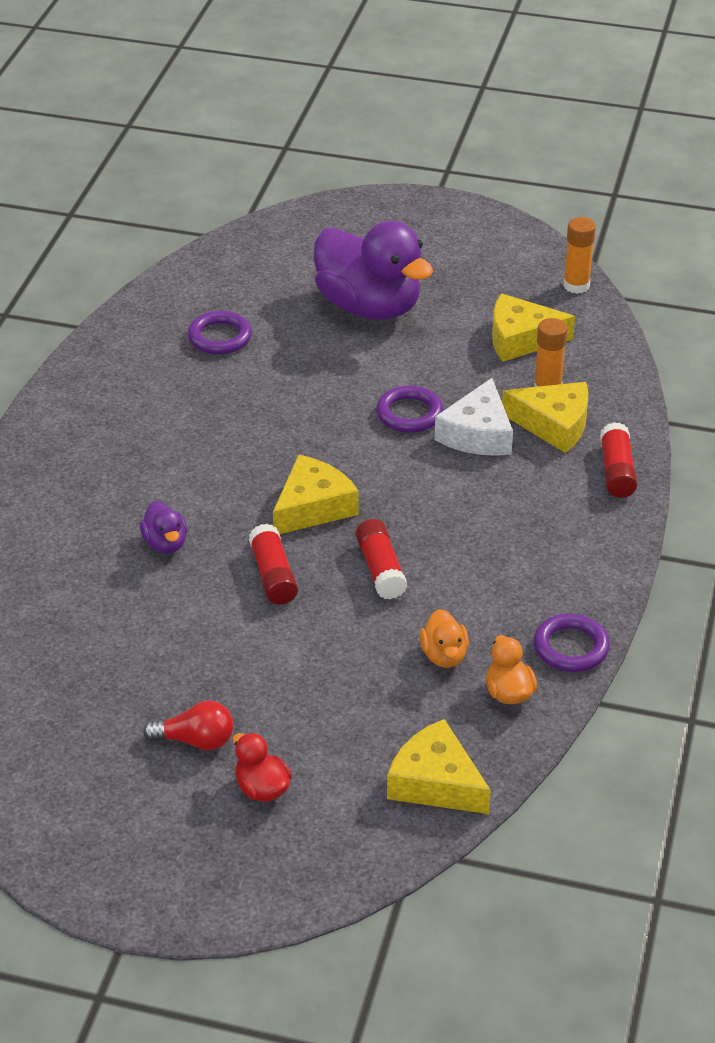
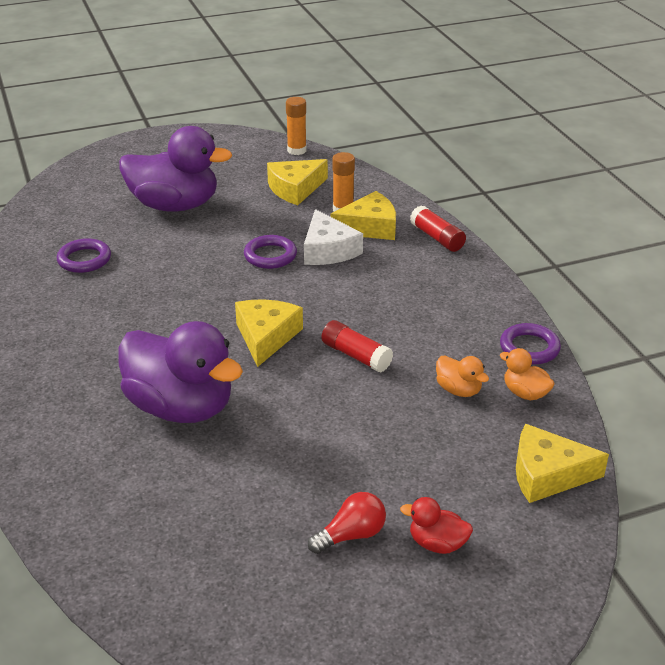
camera: 35 degrees left, 5 degrees down
purple duck [140,501,187,554] -> purple duck [118,321,243,423], size x2.32
red glue stick [249,524,298,604] -> none

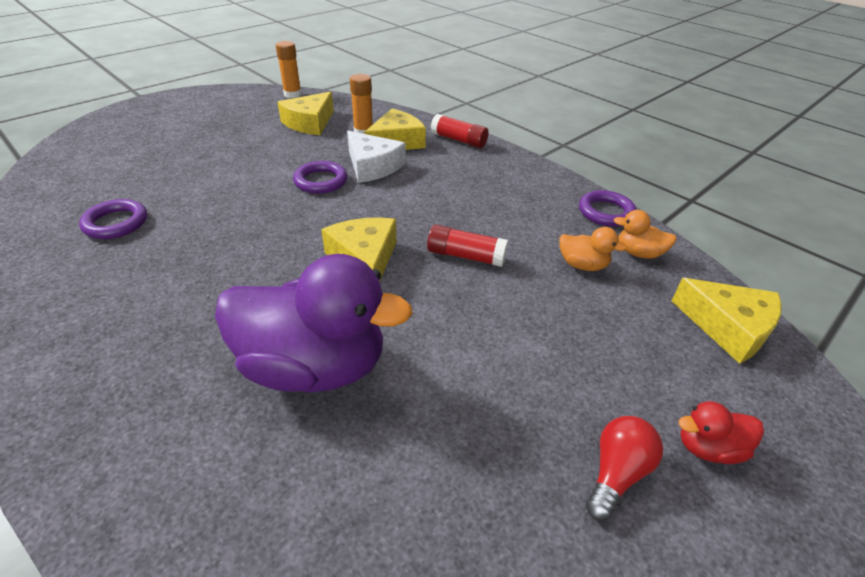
camera: 25 degrees left, 5 degrees up
purple duck [119,126,232,212] -> none
yellow cheese [516,424,609,503] -> yellow cheese turned 120 degrees counterclockwise [672,278,782,364]

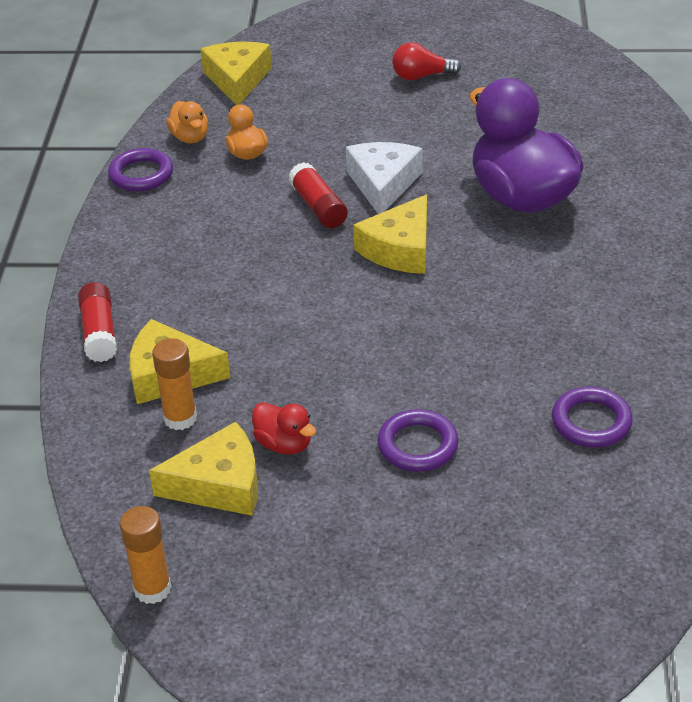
camera: 130 degrees left, 0 degrees up
purple ring [293,161,347,194] -> purple ring moved to [377,409,459,472]
white cheese [347,131,406,183] -> white cheese moved to [346,142,422,214]
red duck [679,401,764,464] -> red duck moved to [252,402,316,455]

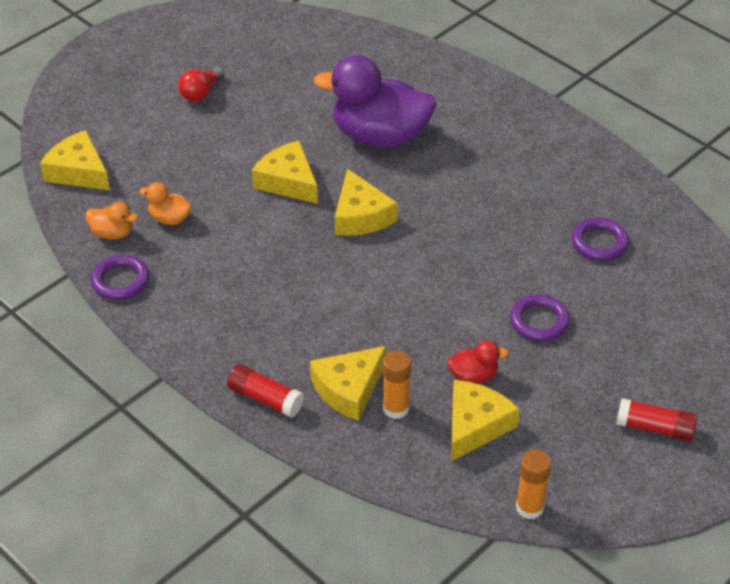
camera: 50 degrees left, 5 degrees up
red glue stick [288,162,348,228] -> red glue stick moved to [616,398,698,441]
white cheese [346,142,422,214] -> yellow cheese [252,141,318,204]

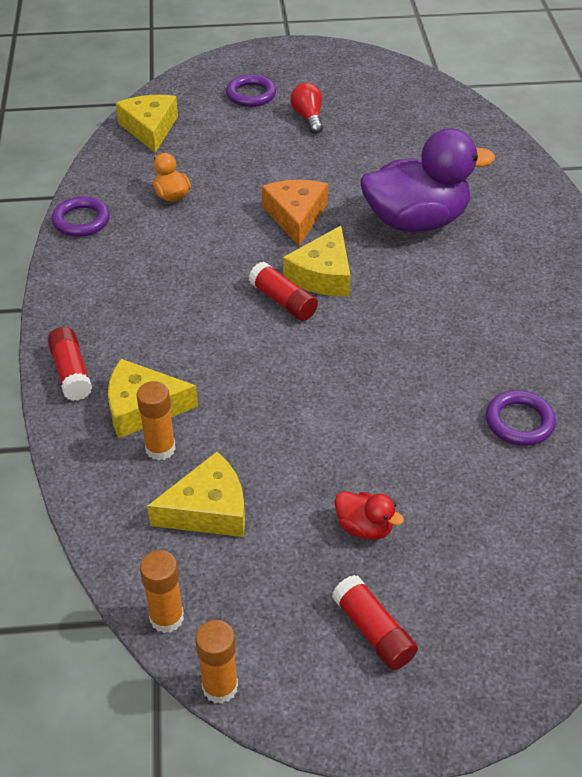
camera: 40 degrees right, 0 degrees up
orange duck [85,202,138,239] -> none
red light bulb [178,67,225,102] -> red light bulb turned 90 degrees clockwise [290,83,323,134]
yellow cheese [252,141,318,204] -> orange cheese [262,180,328,246]
purple duck [313,55,437,148] -> purple duck turned 120 degrees clockwise [360,128,495,232]
red duck [447,341,509,384] -> red duck moved to [335,491,404,540]
purple ring [510,294,570,342] -> purple ring moved to [226,75,276,107]
none -> orange glue stick [195,620,238,704]
none -> red glue stick [249,262,318,321]

